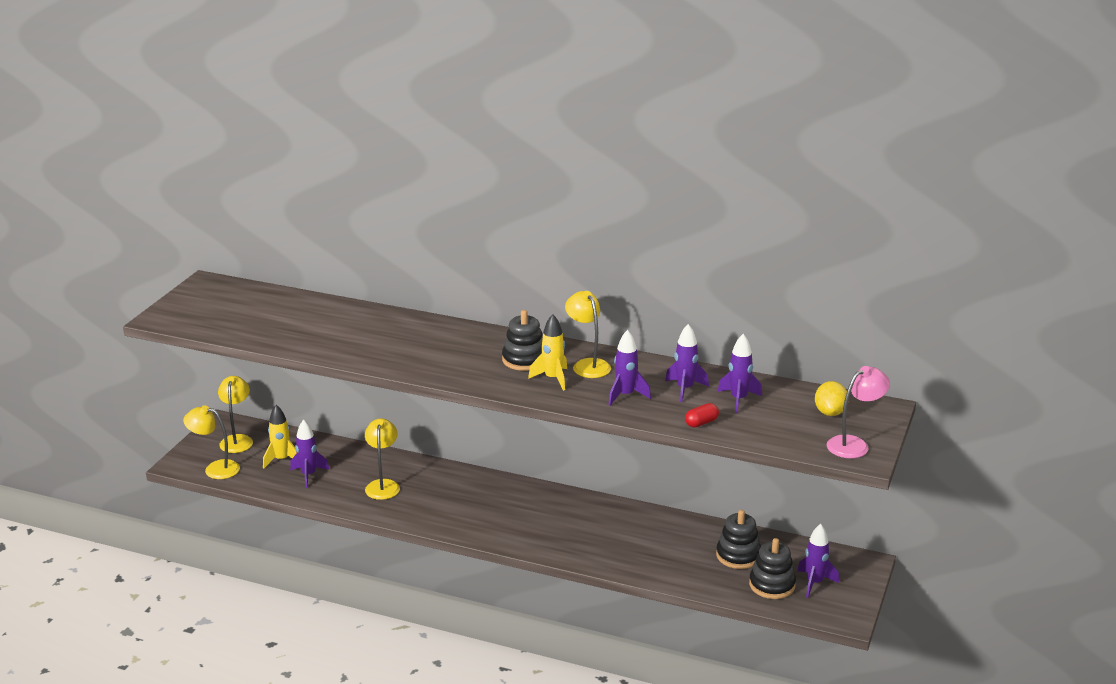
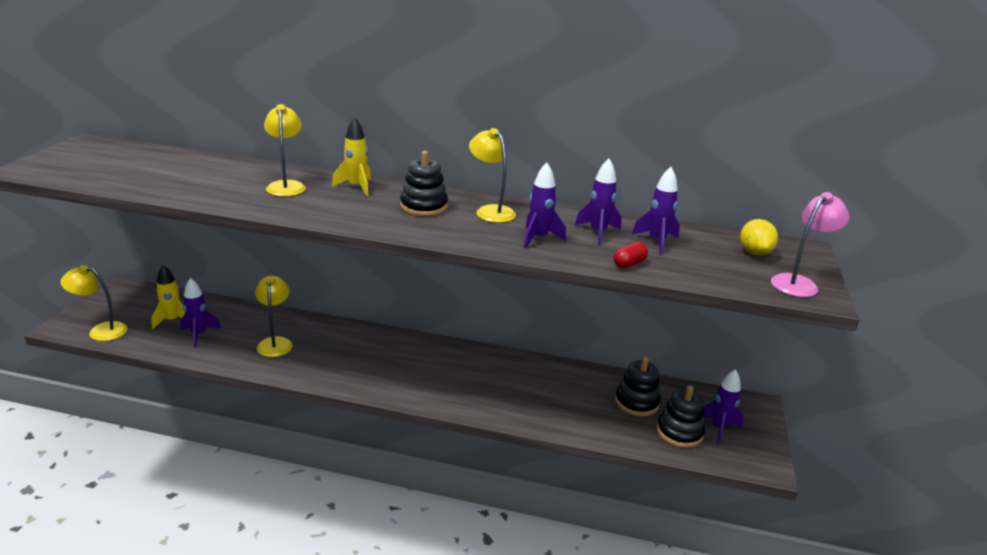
camera: 10 degrees left, 0 degrees up
yellow lamp [218,376,253,453] -> yellow lamp moved to [264,104,306,197]
yellow rocket [528,314,567,391] -> yellow rocket moved to [332,117,371,196]

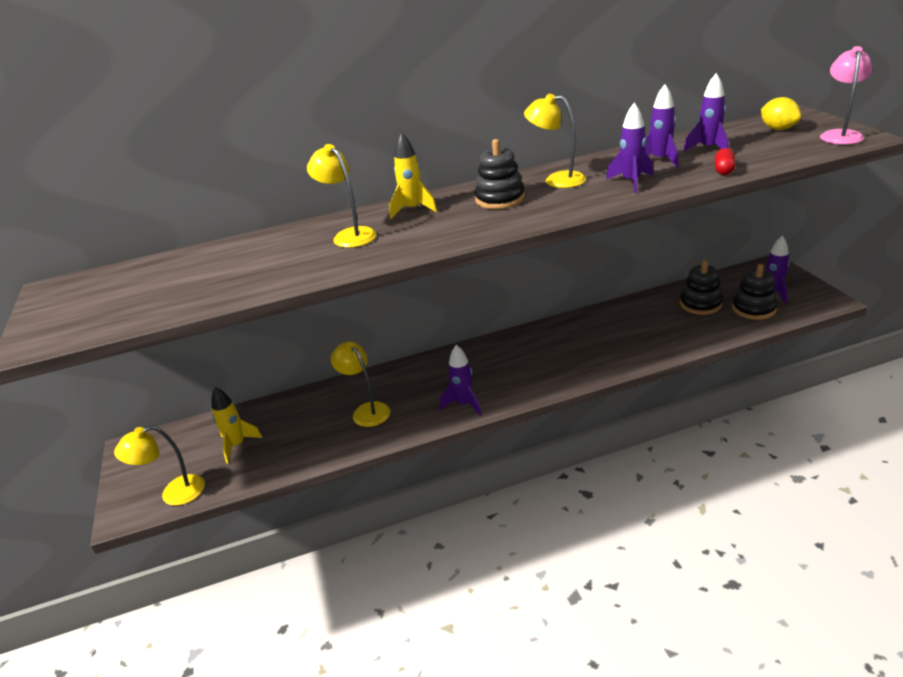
camera: 25 degrees left, 5 degrees up
purple rocket [180,278,221,348] -> purple rocket moved to [440,345,482,415]

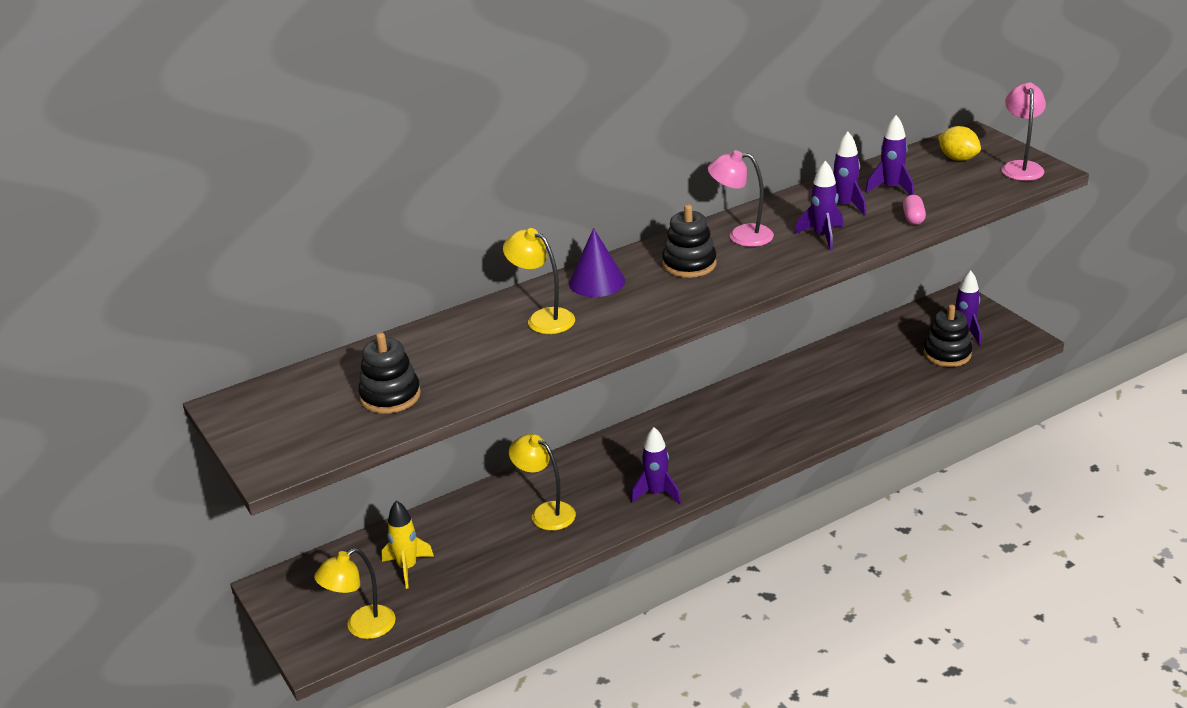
camera: 15 degrees left, 0 degrees up
yellow rocket [389,132,437,219] -> purple cone [569,228,625,297]
yellow lamp [524,93,586,188] -> pink lamp [708,150,774,247]
black stacking toy [680,260,723,315] -> black stacking toy moved to [358,332,421,414]
red capsule [715,148,736,175] -> pink capsule [903,195,926,225]

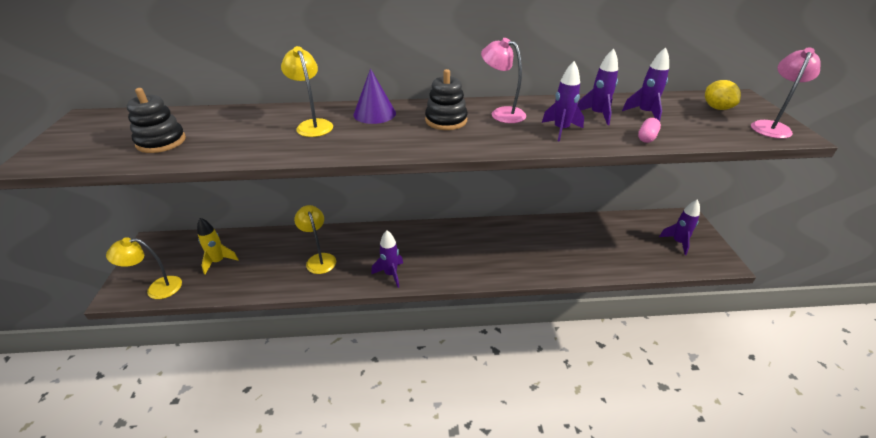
camera: 25 degrees right, 5 degrees up
black stacking toy [923,304,972,367] -> none

